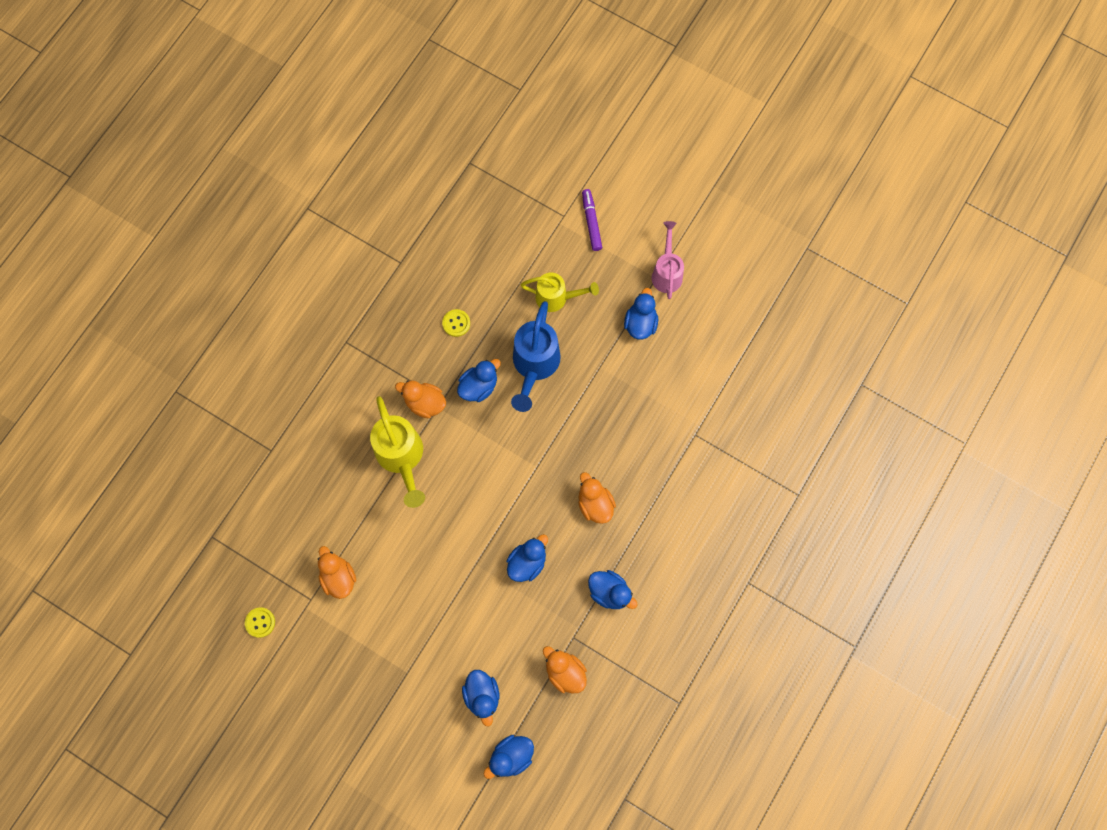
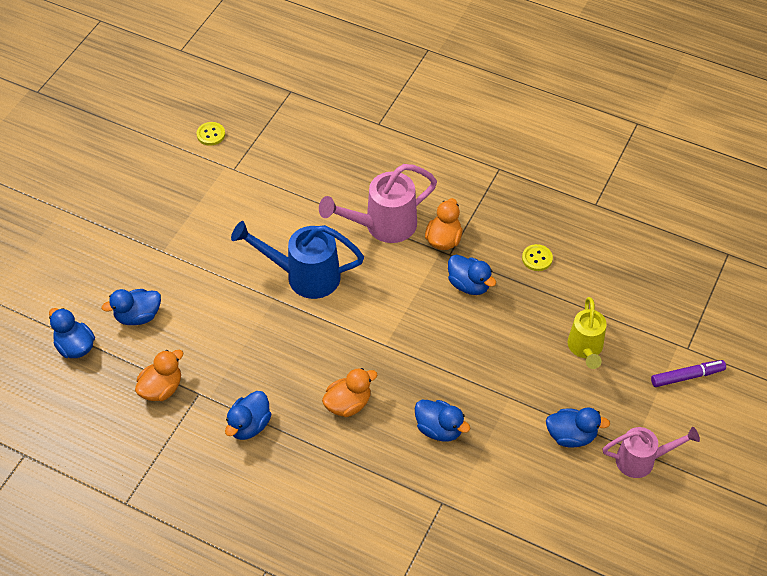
camera: 85 degrees right, 20 degrees down
orange duck [318,546,356,599] -> none
yellow watering can [370,396,425,508] -> pink watering can [319,164,437,243]
blue duck [506,534,548,582] -> blue duck moved to [415,400,470,442]
blue watering can [511,301,561,412] -> blue watering can moved to [231,221,364,299]

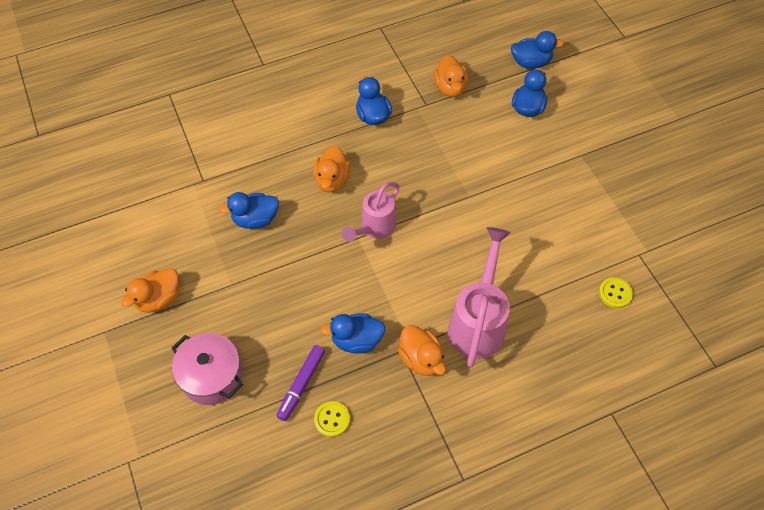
camera: 130 degrees right, 5 degrees up
yellow button [197,122,225,146] -> yellow button moved to [599,277,633,308]
blue watering can [231,221,364,299] -> none
blue duck [546,408,610,447] -> orange duck [121,268,179,313]
yellow watering can [567,297,607,369] -> pink pot [172,333,243,405]
pink watering can [602,427,700,478] -> pink watering can moved to [342,182,400,242]
purple marker [651,360,726,387] -> purple marker moved to [277,345,325,421]

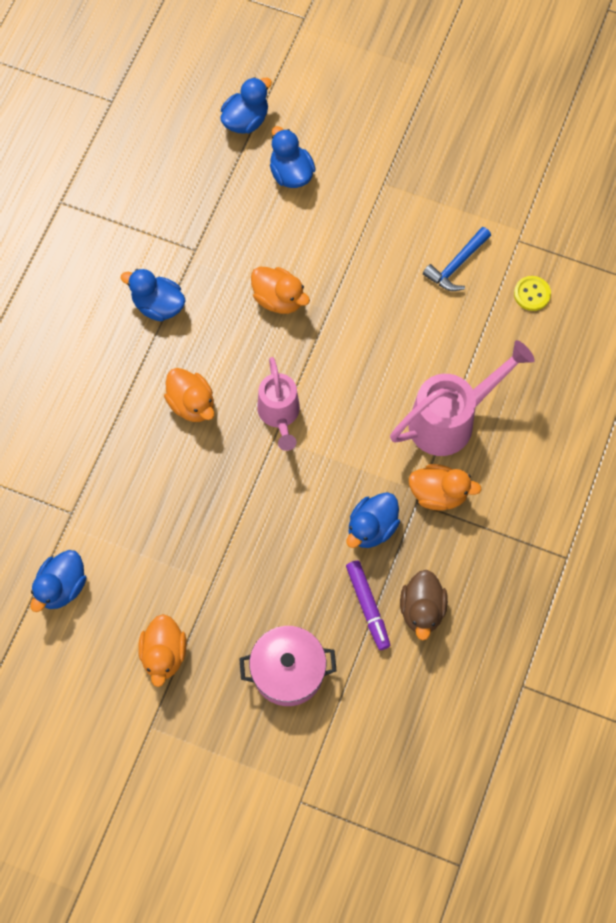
camera: 45 degrees left, 10 degrees up
blue duck [219,192,279,229] -> blue duck moved to [30,550,86,612]
yellow button [314,401,350,437] -> brown duck [400,570,448,641]
orange duck [434,55,468,97] -> orange duck moved to [251,266,310,314]
pink watering can [448,227,511,368] -> pink watering can turned 90 degrees clockwise [390,340,535,456]
none -> blue hammer [423,227,491,291]

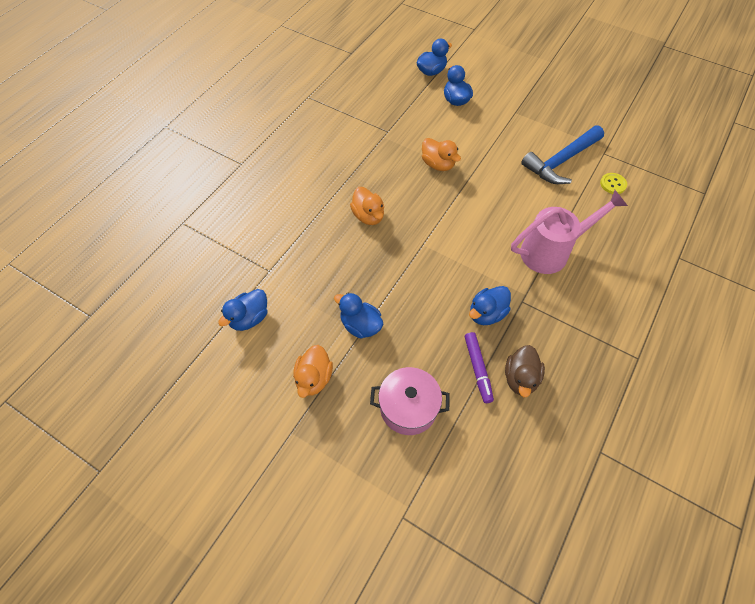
camera: 10 degrees right, 10 degrees down
blue duck [121,269,186,321] -> blue duck moved to [334,293,383,339]
pink watering can [257,357,300,451] -> none
orange duck [409,464,482,511] -> none
blue hammer [423,227,491,291] -> blue hammer [521,126,604,184], size x1.70

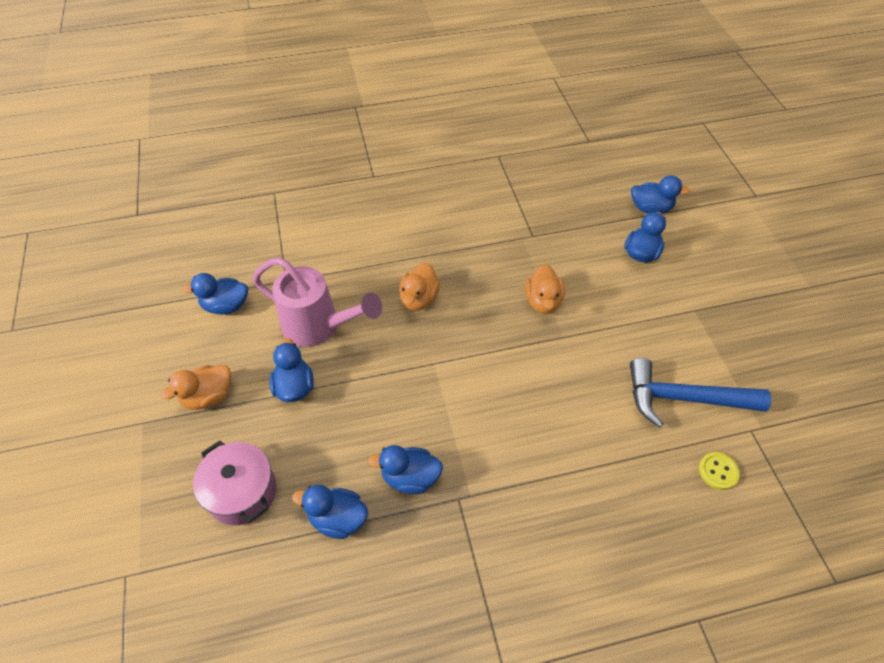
camera: 45 degrees right, 5 degrees down
purple marker [465,332,494,403] -> blue duck [292,485,368,539]
brown duck [505,345,545,397] -> none
pink watering can [511,190,628,274] -> pink watering can moved to [253,257,382,347]

